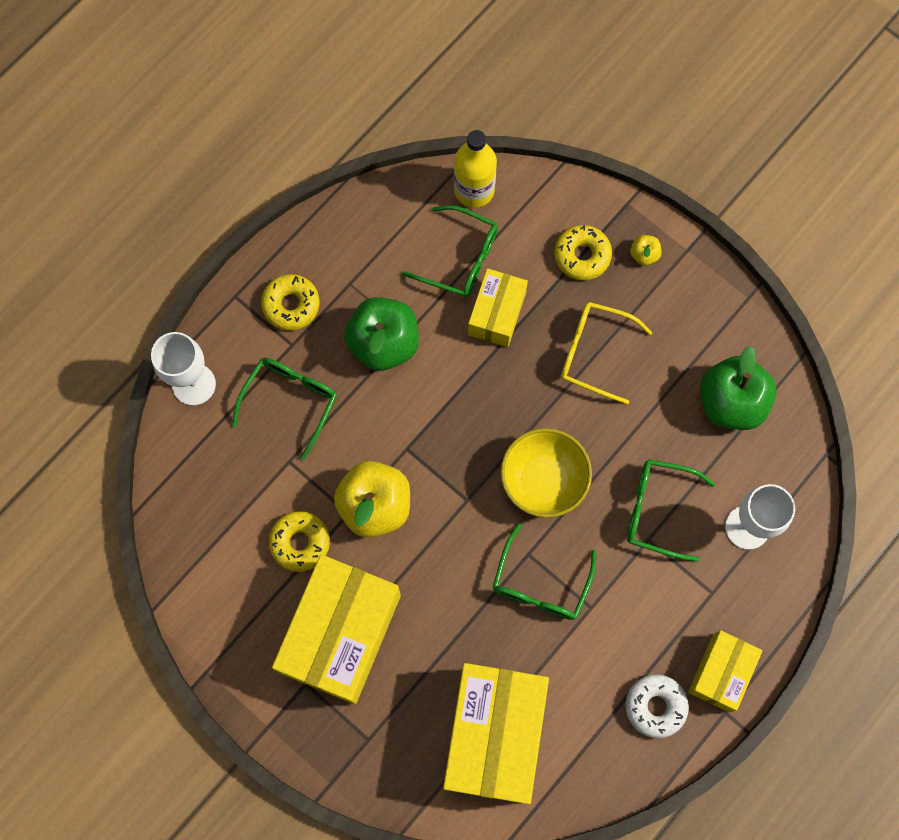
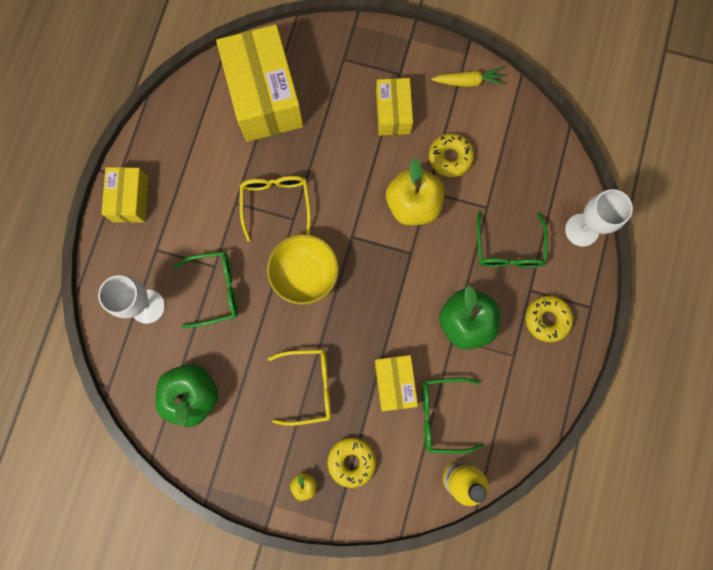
camera: 155 degrees right, 5 degrees up
yellow box [272,555,401,704] -> yellow box [376,78,413,136], size x0.55
green glasses [493,523,596,620] -> yellow glasses [240,176,311,241]
white donut [626,674,689,738] -> none
none -> yellow carrot [431,67,505,87]

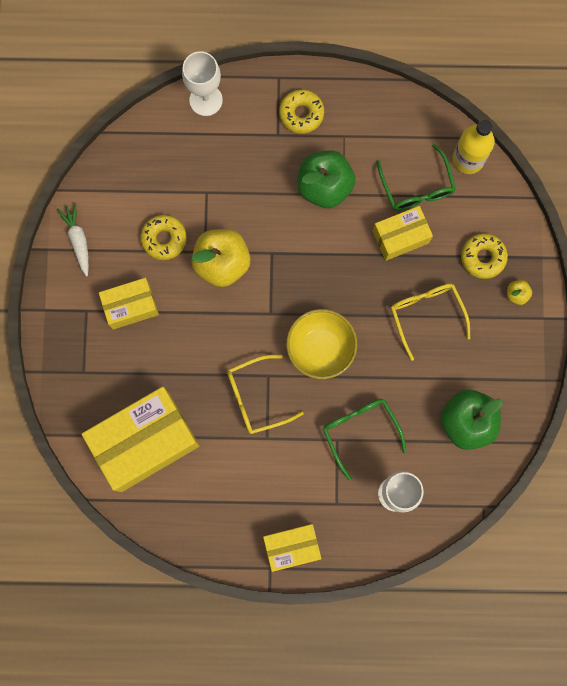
camera: 105 degrees left, 0 degrees up
yellow carrot [431,67,505,87] -> white carrot [57,203,89,276]
green glasses [477,211,548,268] -> none

